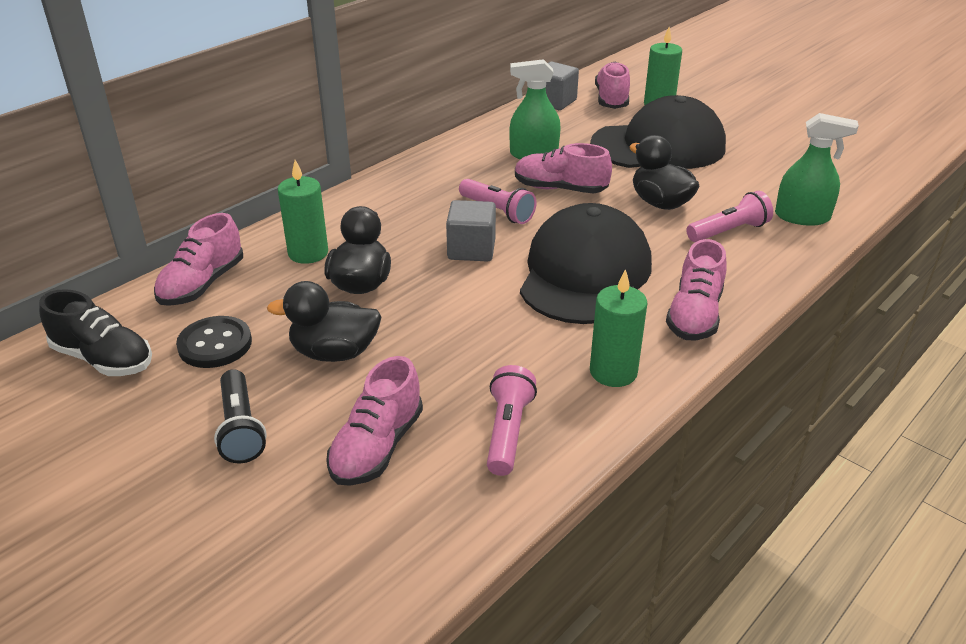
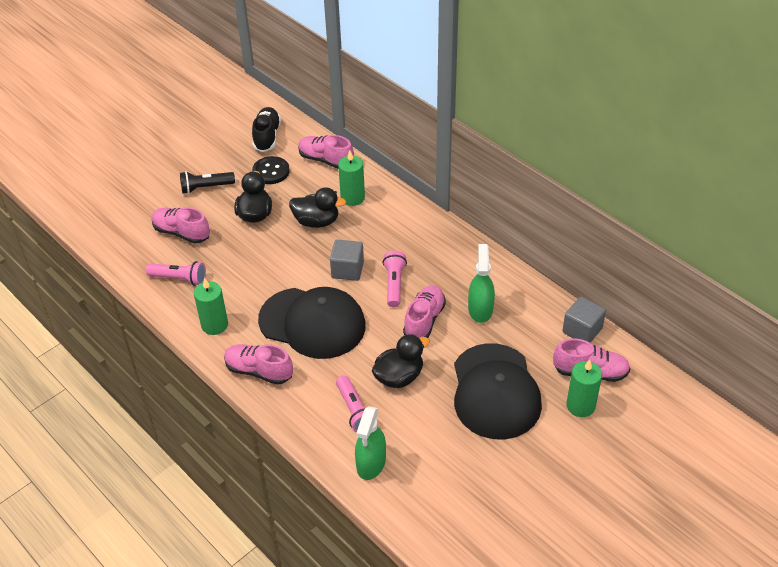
camera: 95 degrees right, 10 degrees up
black shoe [39,289,152,376] -> black shoe turned 150 degrees clockwise [252,107,281,152]
pink flashlight [459,179,537,224] -> pink flashlight turned 135 degrees clockwise [383,251,407,307]

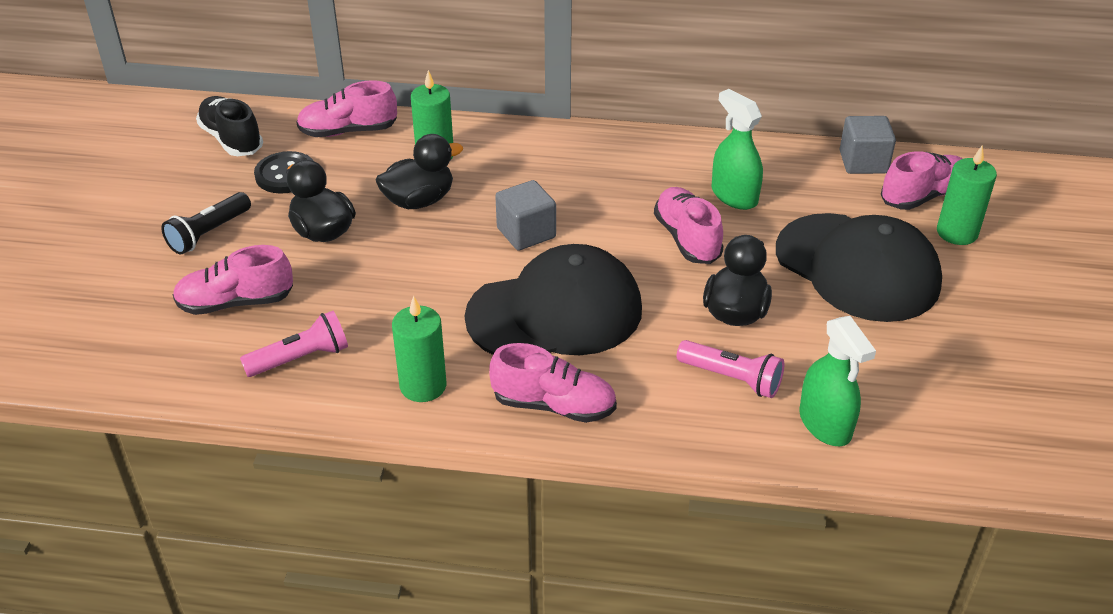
camera: 40 degrees left, 5 degrees down
pink shoe [224,344,293,385] -> pink shoe turned 150 degrees counterclockwise [489,343,617,423]
pink flashlight [383,251,407,307] -> none

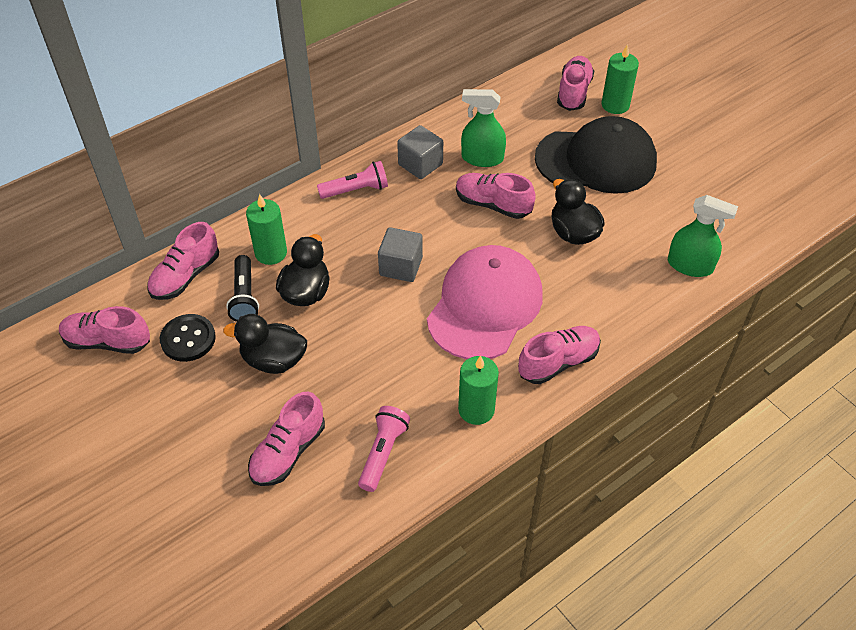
camera: 45 degrees left, 10 degrees up
black flashlight [161,192,251,255] -> black flashlight moved to [226,255,259,322]
black shoe [196,96,263,156] -> pink shoe [59,306,150,354]
black cap [465,244,642,355] -> pink cap [427,245,543,359]
pink flashlight [677,340,784,398] -> pink flashlight moved to [317,161,388,199]
grey cube [840,116,896,174] -> grey cube moved to [397,125,443,179]

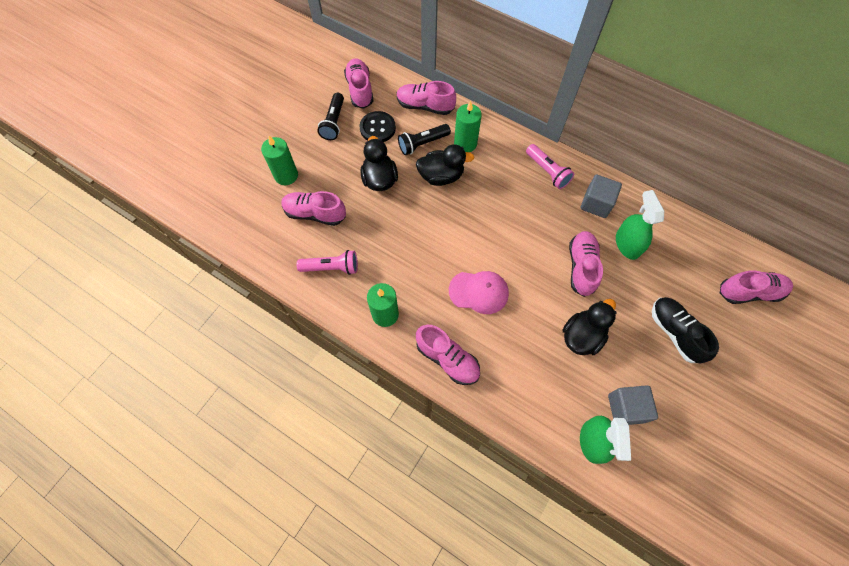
camera: 70 degrees right, 15 degrees up
grey cube [378,227,423,282] -> grey cube moved to [608,385,658,425]
pink cap [427,245,543,359] -> pink cap [449,271,509,314], size x0.56
black cap [535,116,657,194] -> black shoe [652,297,719,364]
green candle [601,44,639,114] -> green candle moved to [261,136,298,185]
none -> black flashlight [317,93,344,140]

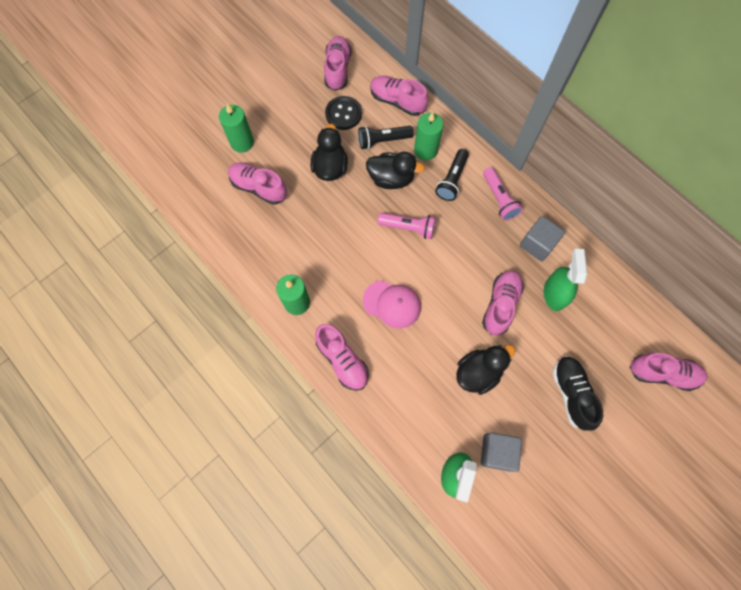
camera: 15 degrees right, 5 degrees up
pink flashlight [297,250,358,275] -> pink flashlight moved to [377,213,436,239]
black flashlight [317,93,344,140] -> black flashlight moved to [435,149,469,201]

